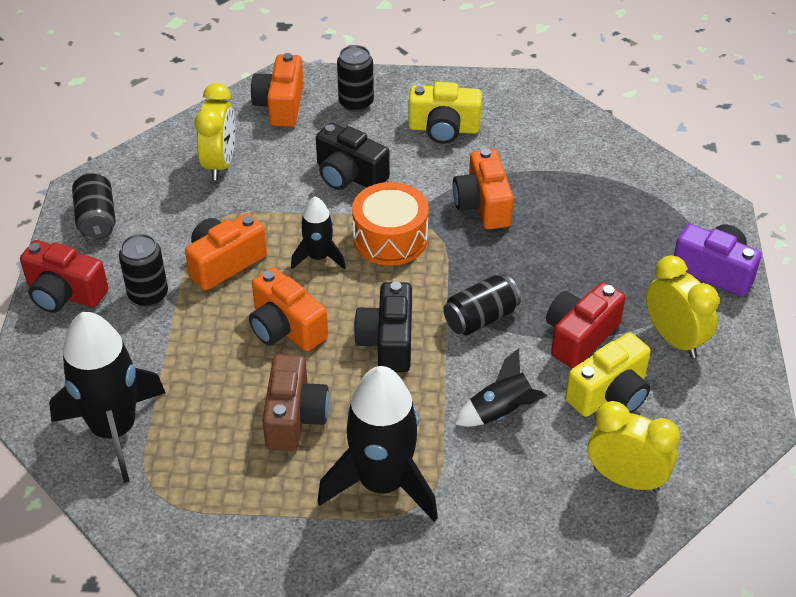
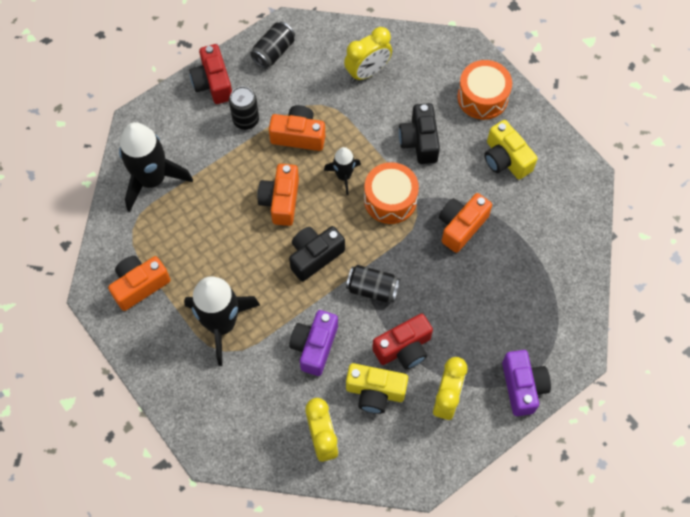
camera: 50 degrees right, 20 degrees up
orange camera [251,53,304,127] -> orange camera moved to [108,256,170,311]
brown camera [262,354,329,451] -> none
black can [337,45,374,112] -> orange drum [457,60,512,120]
black rocket [455,349,547,427] -> purple camera [289,310,338,376]
red camera [546,282,625,368] -> red camera turned 150 degrees clockwise [372,314,433,369]

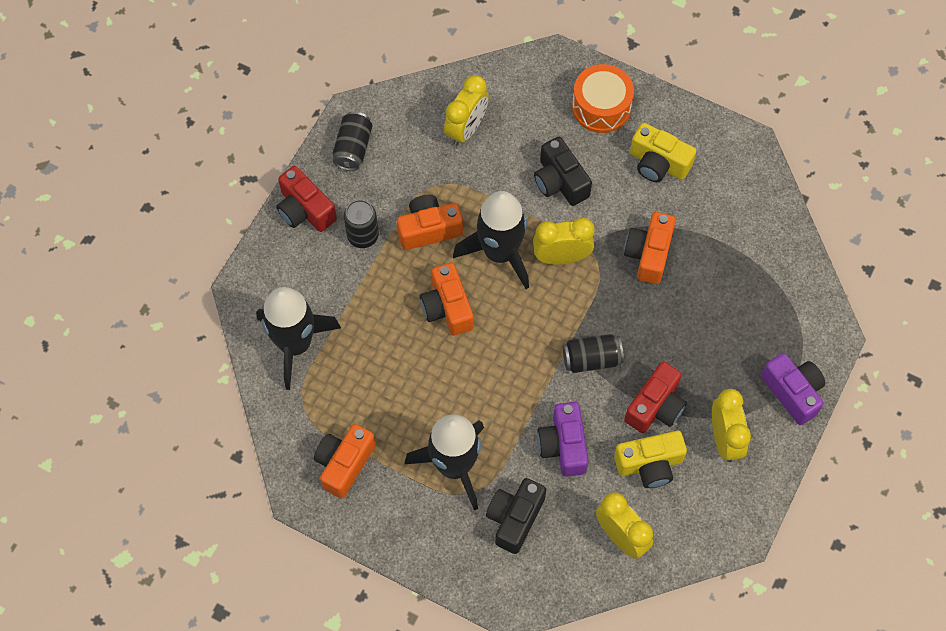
camera: 25 degrees left, 0 degrees up
black camera [289,226,345,281] -> black camera moved to [486,478,546,554]
black rocket [324,147,361,195] -> black rocket [453,191,529,289], size x1.90
orange drum [364,162,419,224] -> yellow clock [533,217,595,265]

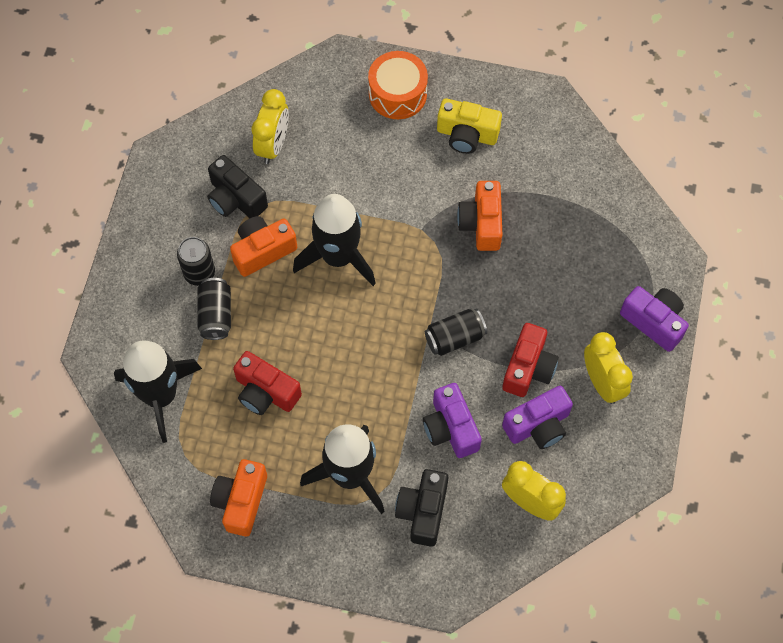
camera: 15 degrees left, 0 degrees up
red camera [276,166,337,232] -> red camera moved to [233,351,302,415]
black can [332,111,372,171] -> black can moved to [198,278,231,340]
orange camera [420,263,474,336] -> none
yellow clock [533,217,595,265] -> none
black camera [534,137,592,206] -> black camera moved to [207,155,268,218]
yellow camera [614,431,687,488] -> purple camera [502,386,573,449]

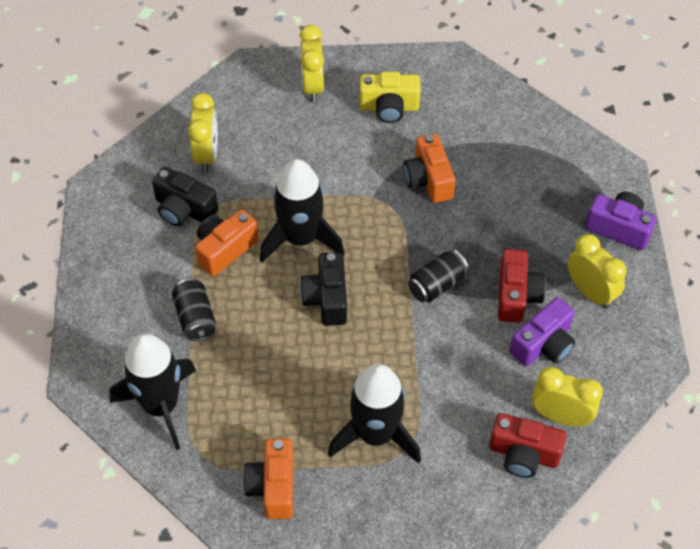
camera: 15 degrees left, 10 degrees down
black can [177,237,215,286] -> none
red camera [233,351,302,415] -> red camera moved to [489,413,567,478]
orange drum [368,51,428,119] -> yellow clock [299,25,324,102]
black camera [395,469,448,547] -> black camera moved to [300,252,347,326]
purple camera [423,383,482,458] -> none

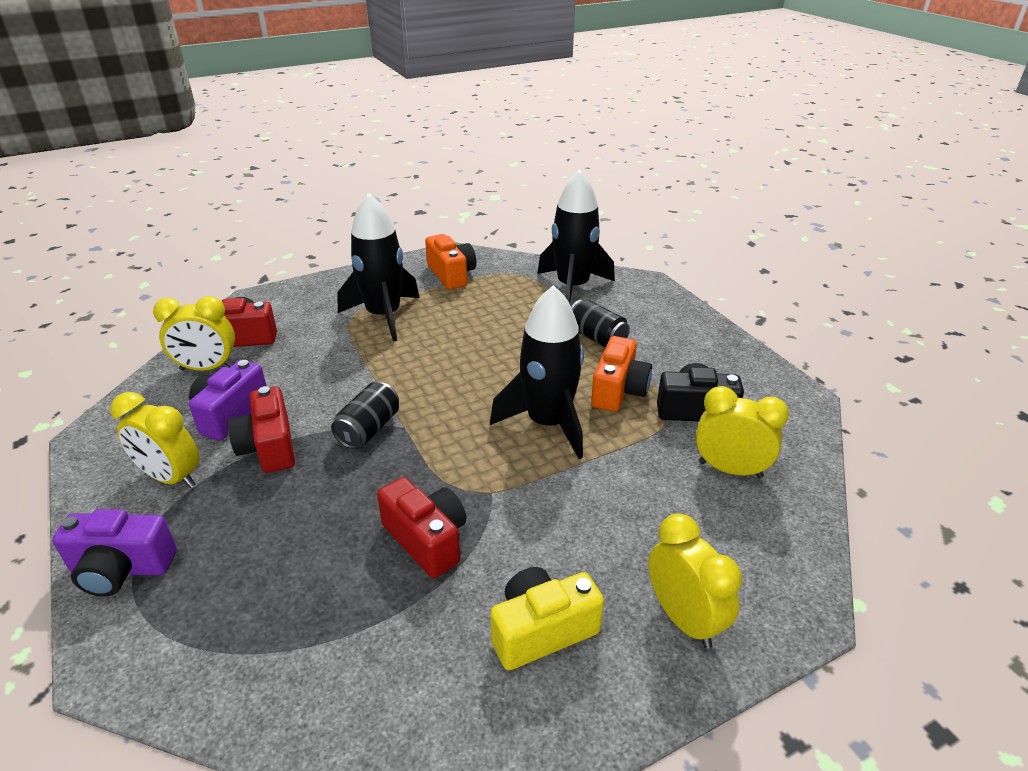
camera: 155 degrees right, 20 degrees down
yellow clock [188,93,218,172] -> yellow clock turned 135 degrees clockwise [696,386,789,478]
black camera [300,252,347,326] -> none
orange camera [403,134,456,203] -> red camera [377,477,466,578]

